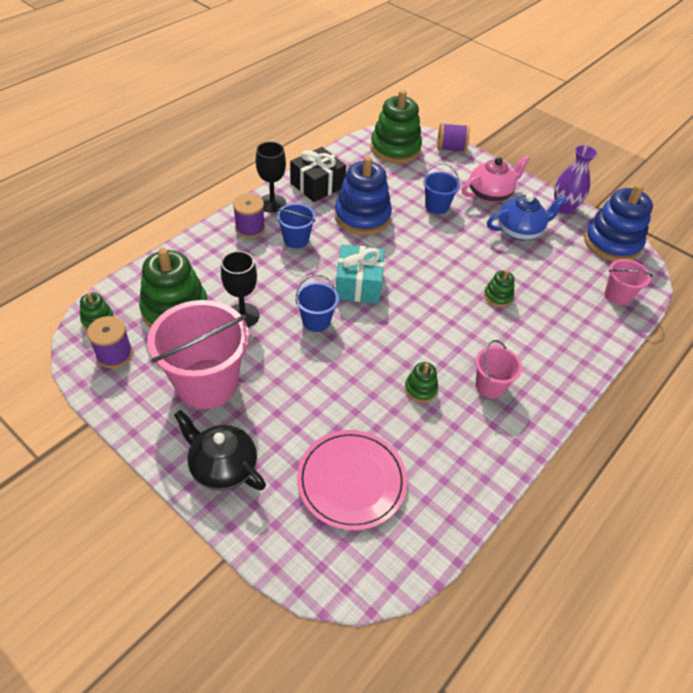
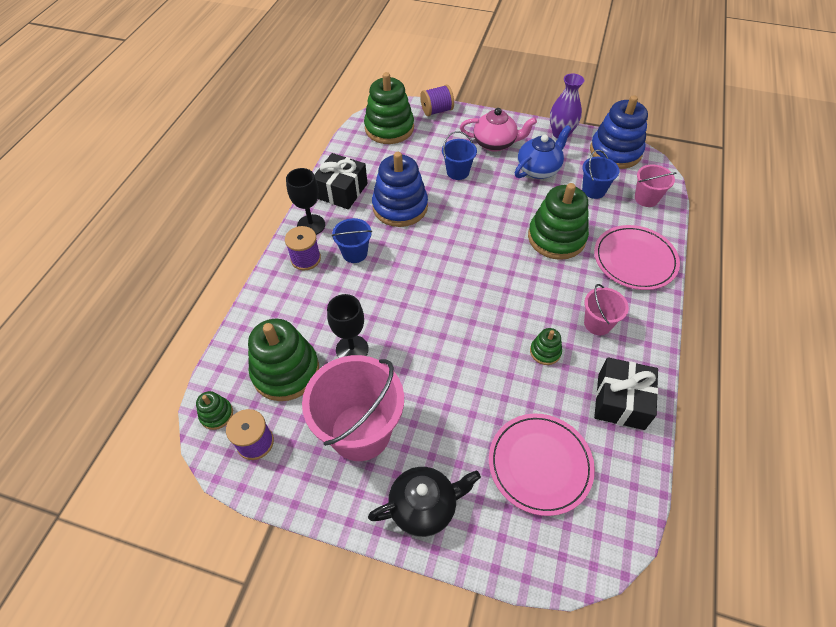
camera: 20 degrees left, 5 degrees up
black teapot [174,410,266,491] -> black teapot turned 150 degrees clockwise [368,467,481,537]
blue bucket [295,274,339,332] -> blue bucket moved to [582,150,619,199]
turquoise gift [336,245,385,303] -> none
pink teapot [462,155,530,203] -> pink teapot turned 60 degrees clockwise [460,108,537,152]
green stacking toy [484,270,515,307] -> green stacking toy [528,183,589,260], size x2.14
none -> pink plate [594,225,680,290]
none -> black gift [594,357,658,430]

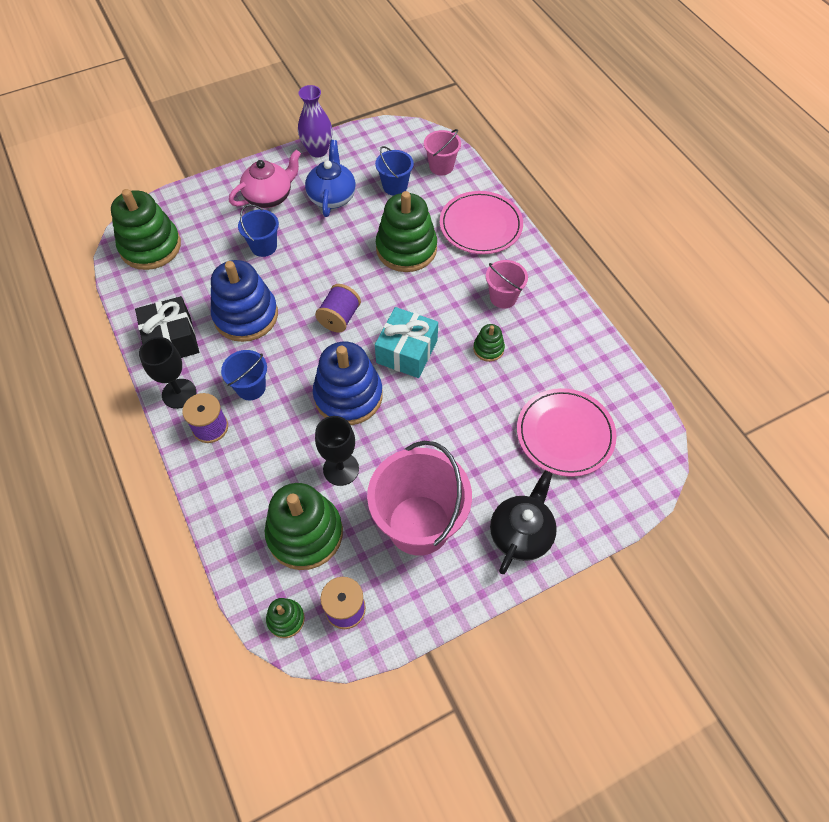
camera: 45 degrees left, 5 degrees up
purple spool [420,85,454,116] -> purple spool moved to [315,284,361,332]
blue stacking toy [590,95,648,169] -> blue stacking toy moved to [313,342,383,425]
black gift [594,357,658,430] -> none
none -> turquoise gift [375,307,438,378]

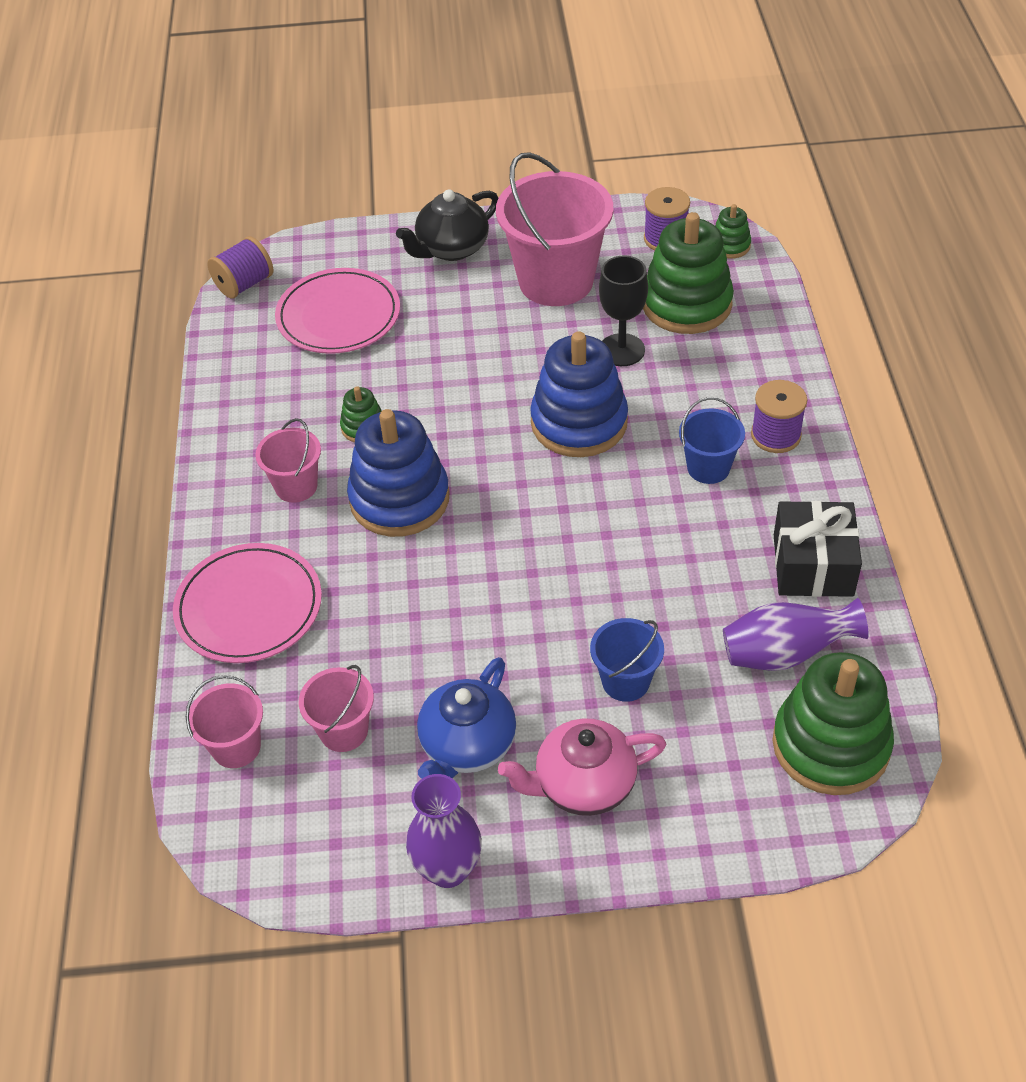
camera: 155 degrees left, 10 degrees down
black goblet [139,337,196,409] -> none
blue stacking toy [211,260,278,342] -> blue stacking toy moved to [347,409,450,537]
purple spool [315,284,361,332] -> purple spool moved to [207,236,273,299]
blue bucket [375,146,414,196] -> pink bucket [299,665,374,752]
turquoise gift [375,307,438,378] -> none
green stacking toy [376,191,437,272] -> none
none -> purple vase [723,598,869,671]

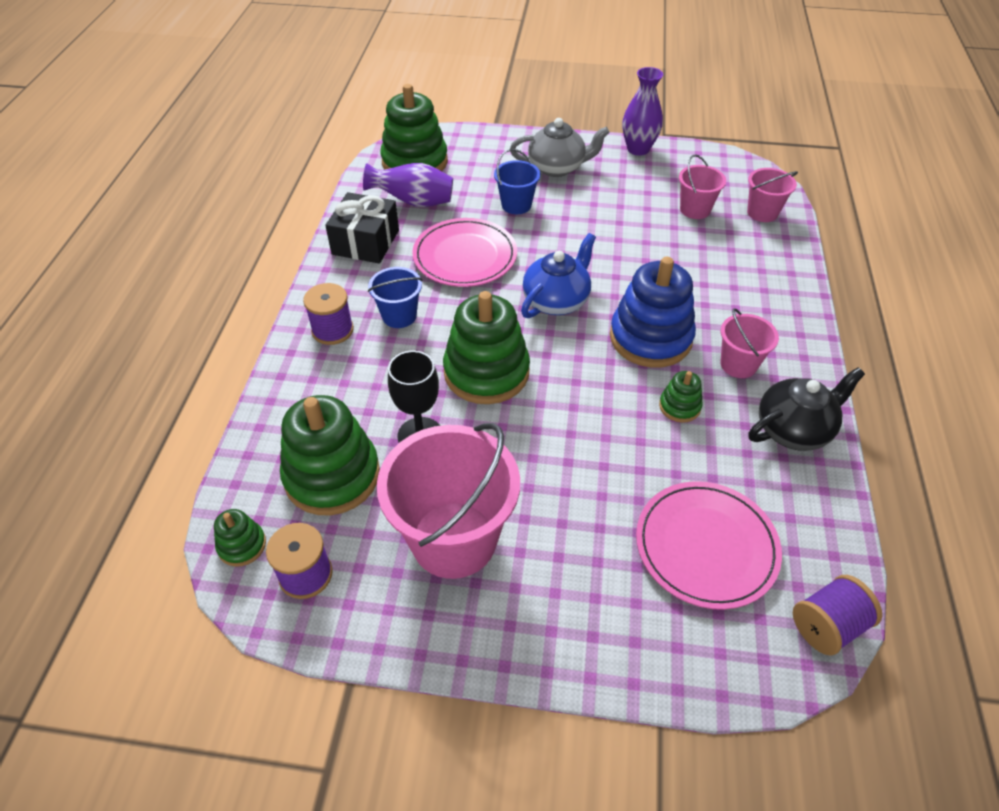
camera: 170 degrees left, 0 degrees up
pink plate [173,543,322,663] -> pink plate moved to [412,218,517,287]
black teapot [396,189,498,261] -> black teapot moved to [749,367,865,451]
blue teapot [417,657,516,778] -> blue teapot moved to [521,233,596,318]
pink teapot [498,718,666,816] -> grey teapot [510,118,610,177]
blue stacking toy [530,331,628,457] -> green stacking toy [443,291,530,404]

